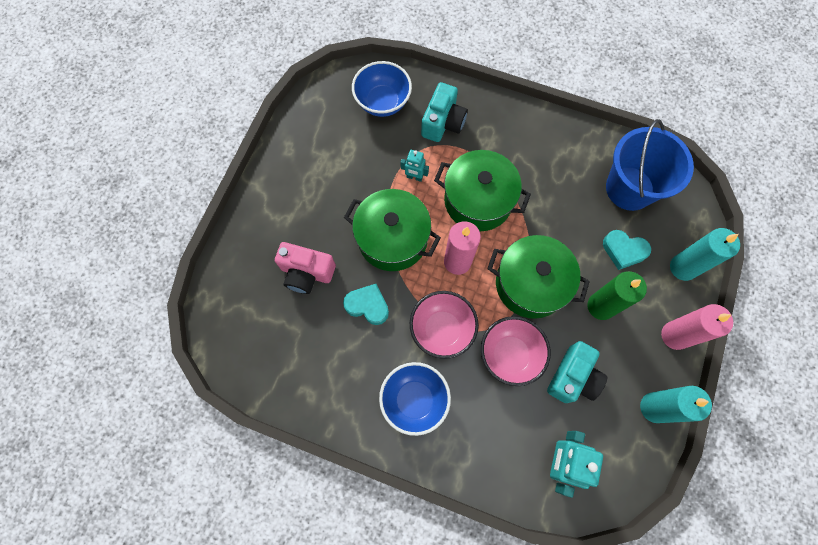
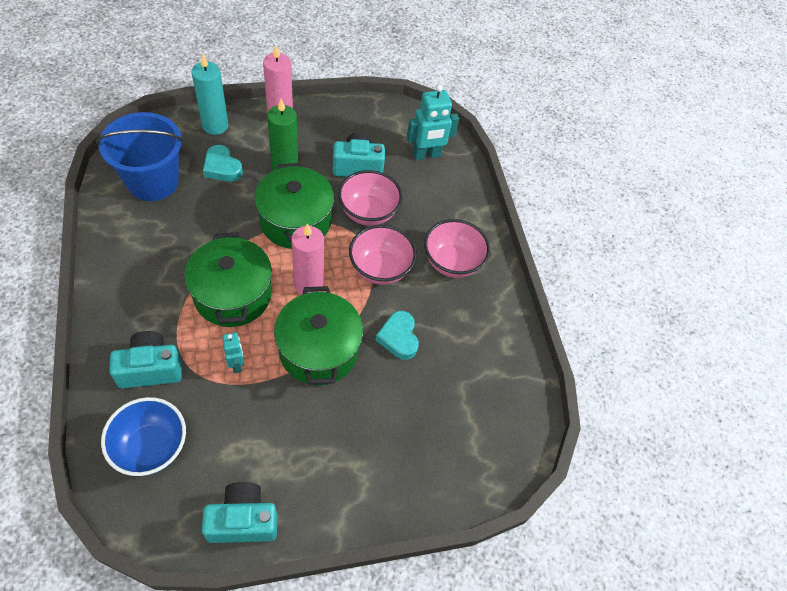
camera: 130 degrees left, 15 degrees down
pink camera [275,242,336,294] -> none
blue bowl [379,362,451,436] -> pink bowl [424,219,490,278]
turquoise heart [603,230,651,270] -> turquoise heart turned 150 degrees clockwise [203,145,243,182]
turquoise candle [640,386,712,423] -> none
none -> turquoise camera [202,482,278,543]

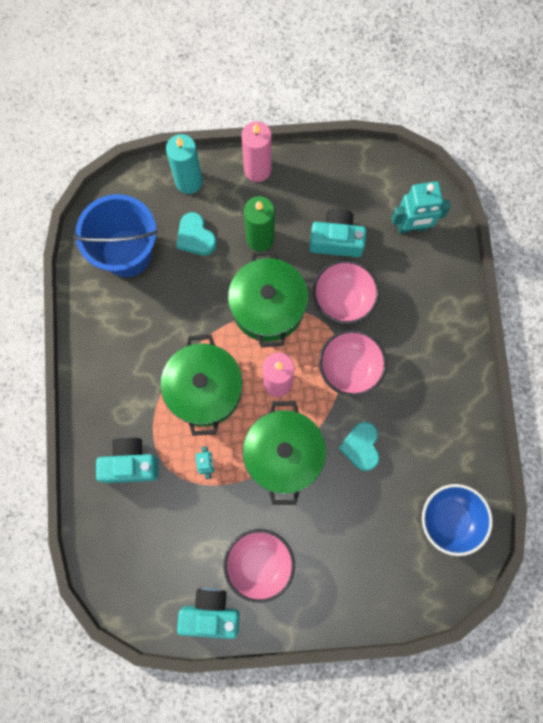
camera: 15 degrees right, 20 degrees up
blue bowl [101,397,186,476] -> blue bowl moved to [422,484,493,556]
pink bowl [424,219,490,278] -> pink bowl moved to [224,529,295,603]

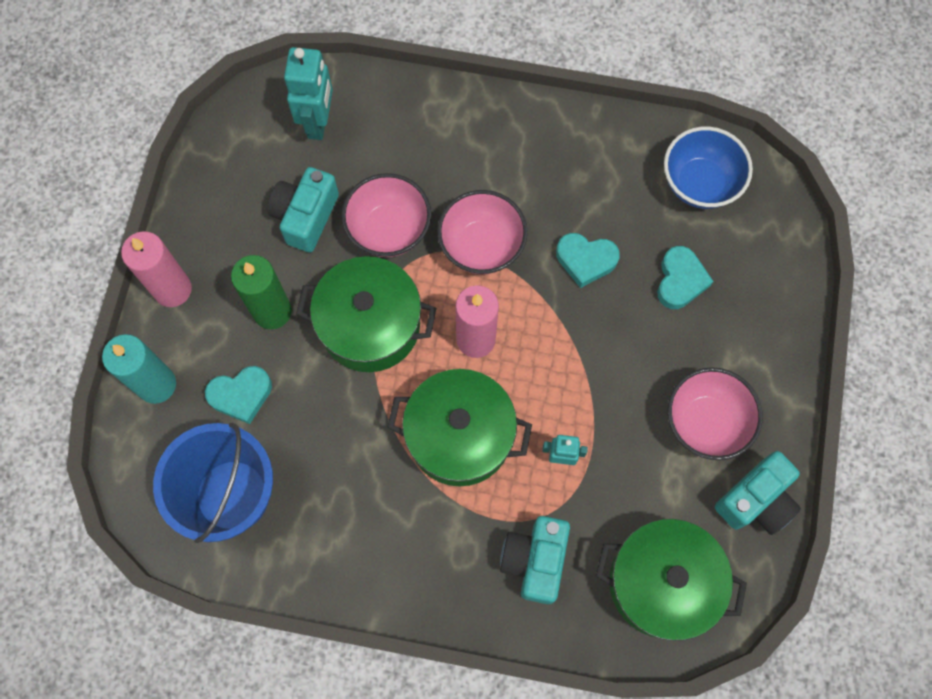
camera: 75 degrees left, 5 degrees down
turquoise camera [177,588,240,639] -> turquoise camera turned 150 degrees counterclockwise [715,451,801,535]
green pot [242,401,326,505] -> green pot moved to [596,519,747,641]
none -> turquoise heart [657,246,713,309]

